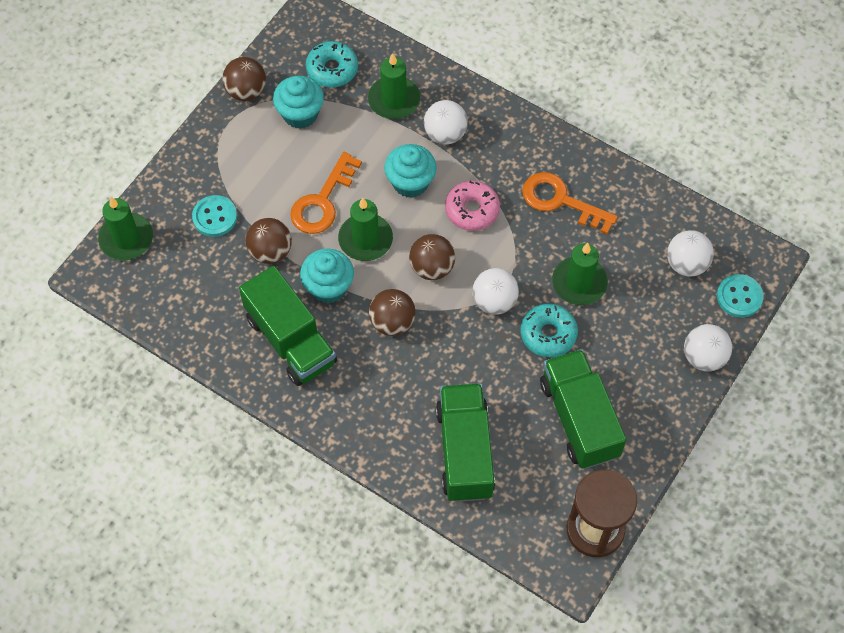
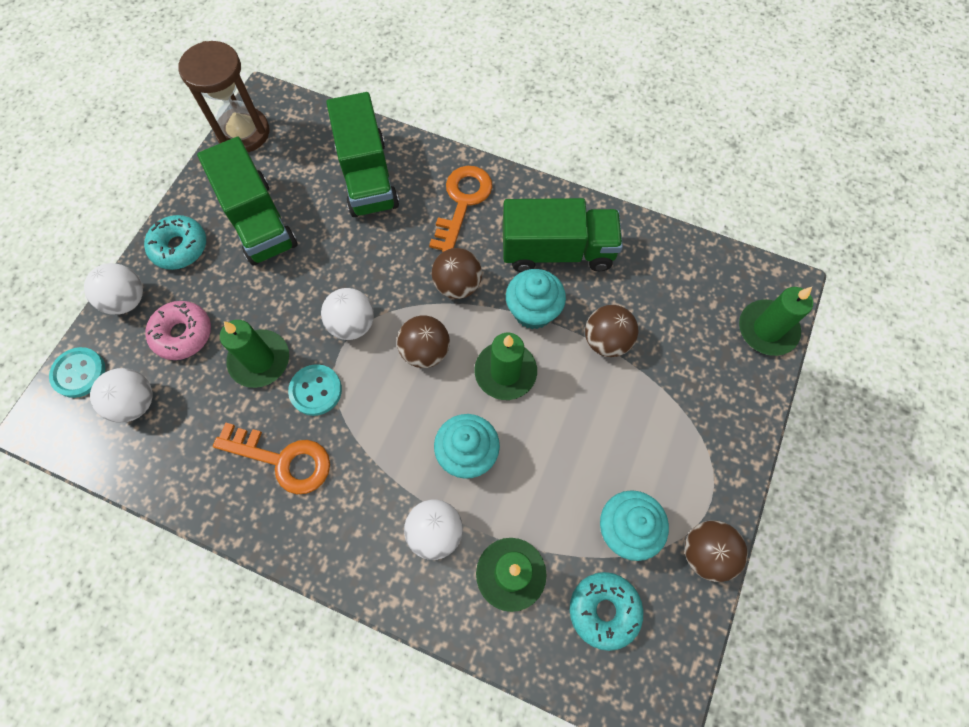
camera: 170 degrees right, 5 degrees up
turquoise button [192,195,237,237] -> turquoise button moved to [288,364,342,416]
green truck [239,266,337,386] -> green truck turned 135 degrees clockwise [503,198,623,272]
orange key [290,152,362,234] -> orange key moved to [429,166,492,252]
pink donut [445,181,500,231] -> pink donut moved to [145,301,211,360]
turquoise donut [521,304,578,357] -> turquoise donut moved to [144,215,206,270]

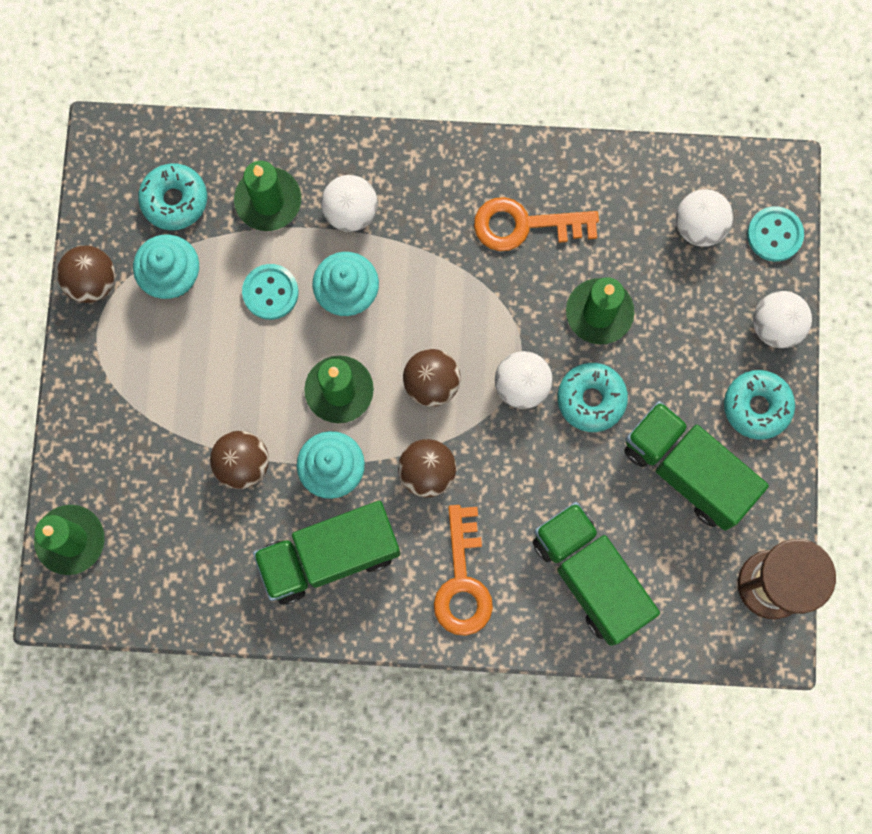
camera: 160 degrees right, 10 degrees up
pink donut [145,301,211,360] -> none
turquoise button [288,364,342,416] -> turquoise button moved to [242,264,299,320]
none -> turquoise donut [557,363,628,432]

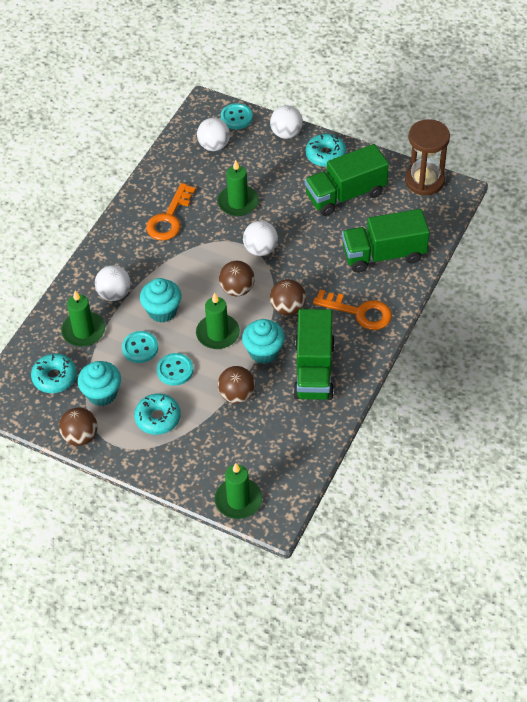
camera: 65 degrees left, 25 degrees down
turquoise donut [557,363,628,432] -> turquoise donut moved to [134,393,181,435]
none -> turquoise button [157,353,193,386]

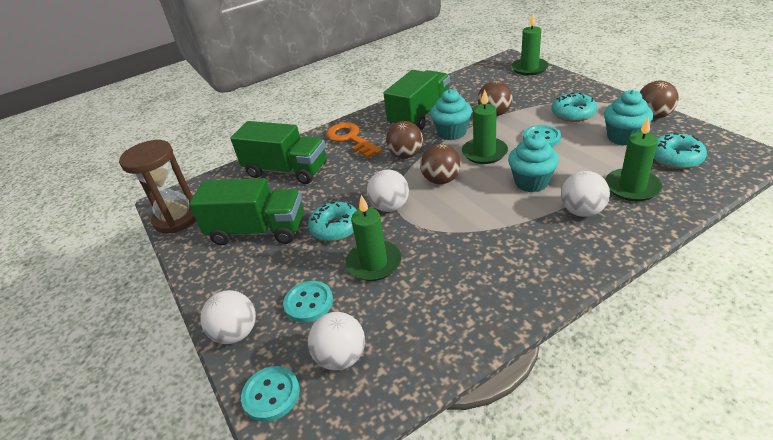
camera: 145 degrees left, 15 degrees down
turquoise button [122,331,158,363] -> turquoise button moved to [283,281,333,323]
orange key [146,183,196,241] -> none
turquoise donut [306,134,346,167] -> turquoise donut moved to [308,202,357,242]

